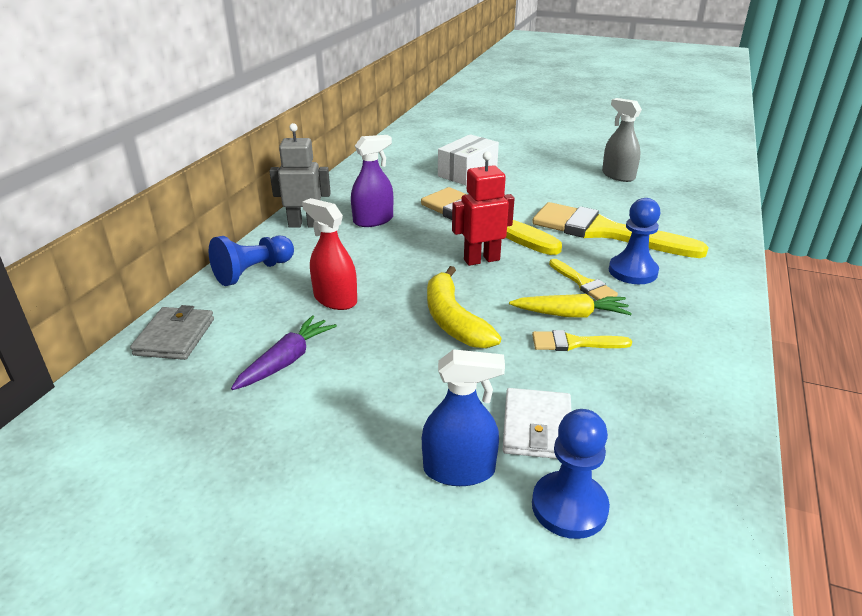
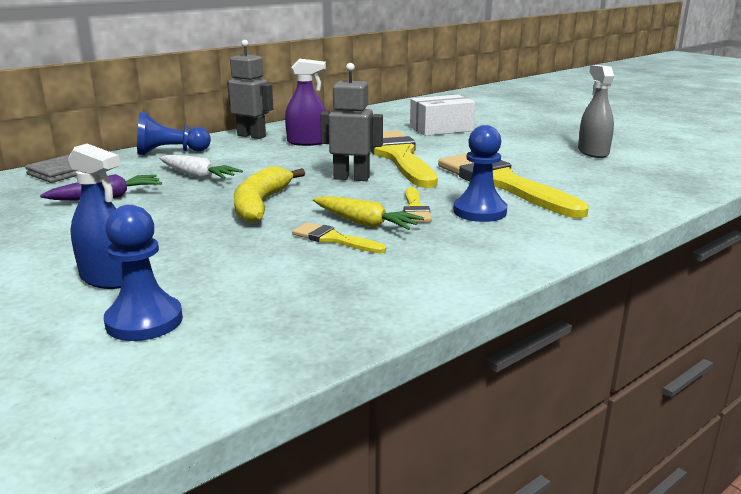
camera: 30 degrees right, 10 degrees down
red spray bottle [302,198,357,310] -> white carrot [159,155,243,179]
red robot [452,151,515,266] -> grey robot [320,63,383,181]
white wallet [502,388,572,459] -> none

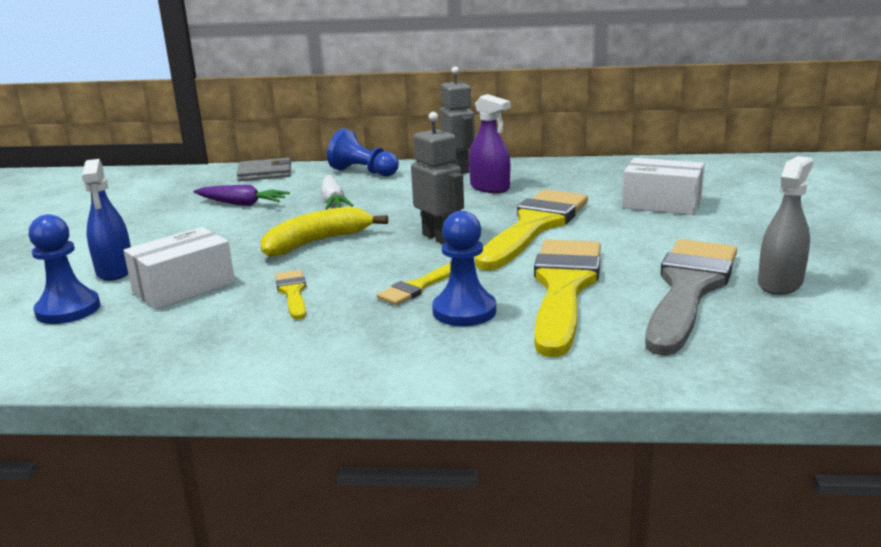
camera: 45 degrees right, 0 degrees up
yellow carrot [313,196,424,230] -> none
none -> white box [123,227,235,310]
none -> grey brush [645,239,737,356]

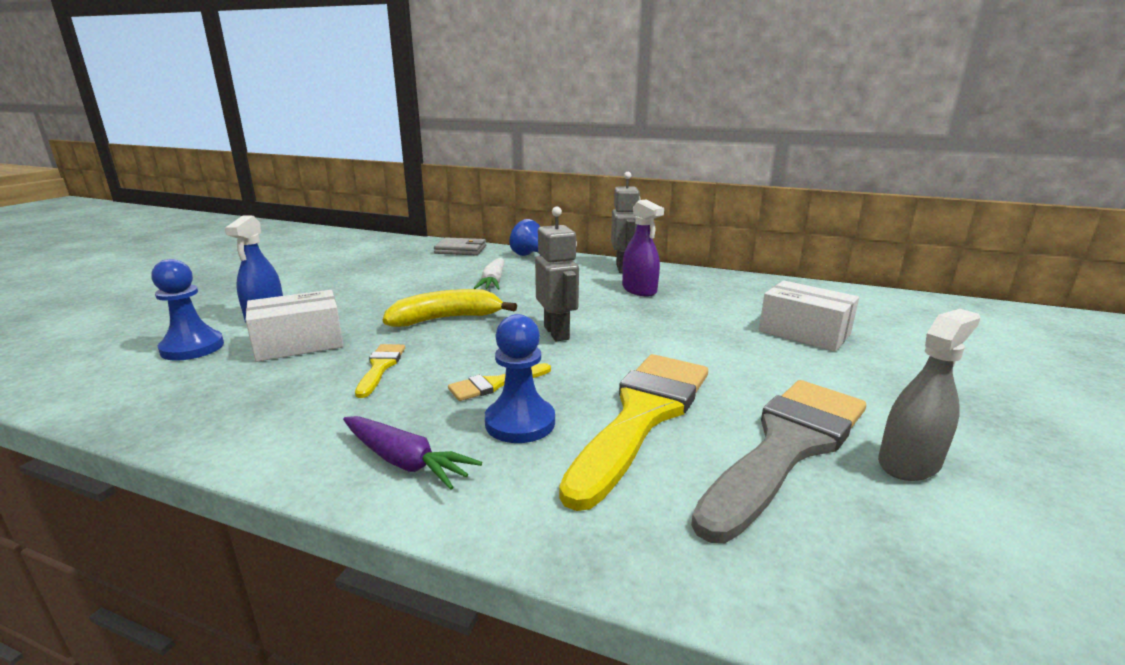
camera: 15 degrees right, 0 degrees up
purple carrot [194,185,290,206] -> purple carrot moved to [343,416,482,490]
yellow brush [475,190,588,270] -> none

